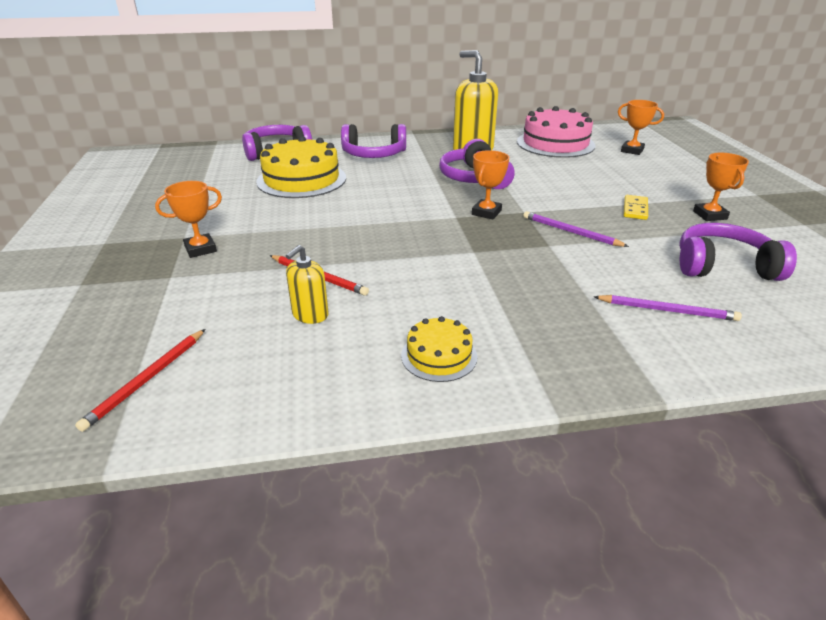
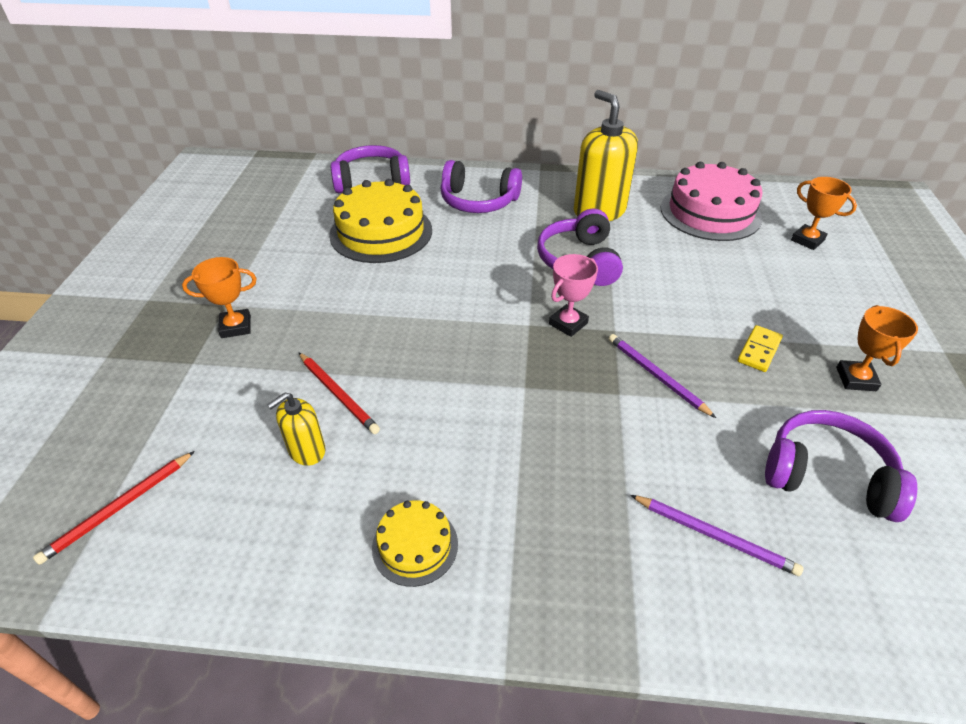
camera: 15 degrees right, 10 degrees up
orange trophy [472,150,509,219] -> pink trophy [549,254,598,337]

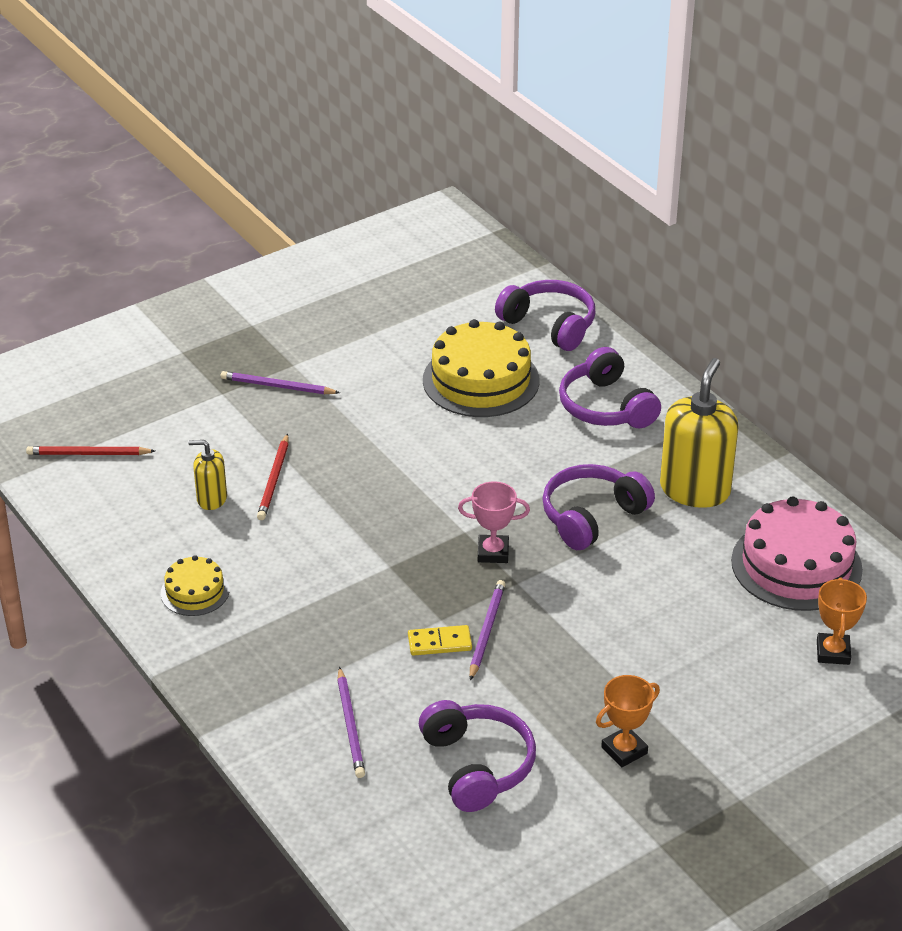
camera: 50 degrees right, 5 degrees down
orange trophy [182,257,257,338] -> purple pencil [221,371,340,394]
yellow domino [737,325,783,372] -> yellow domino moved to [408,625,472,656]

